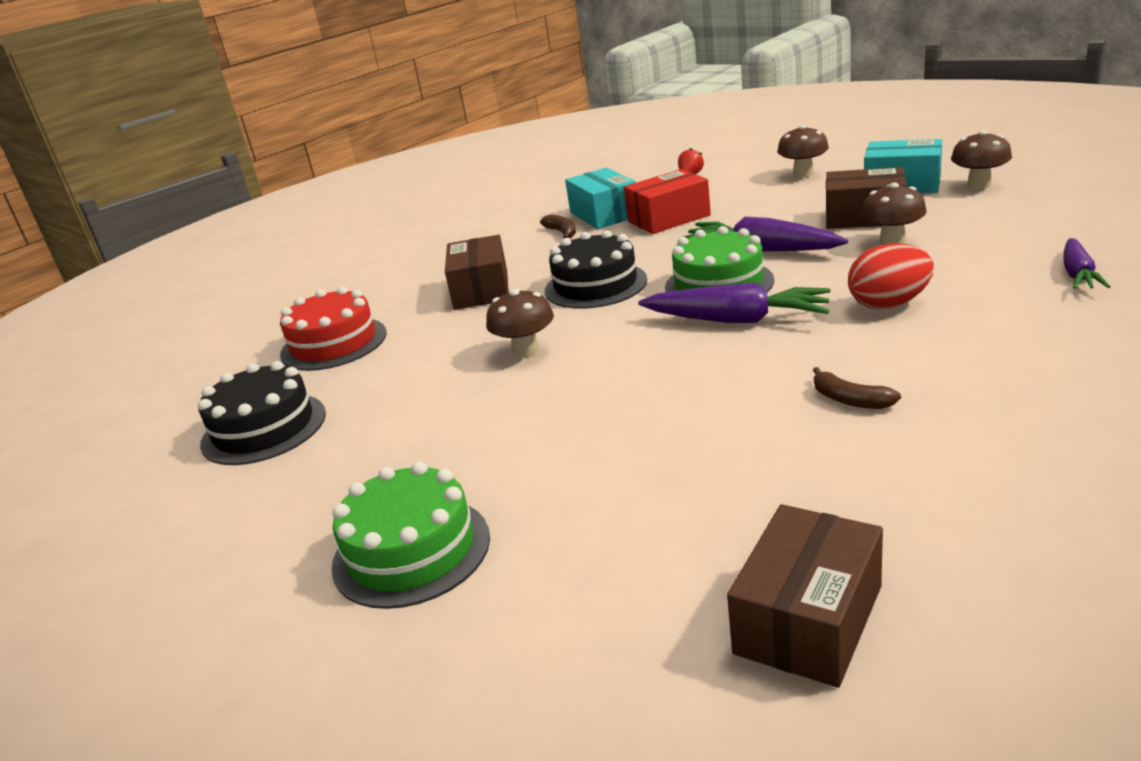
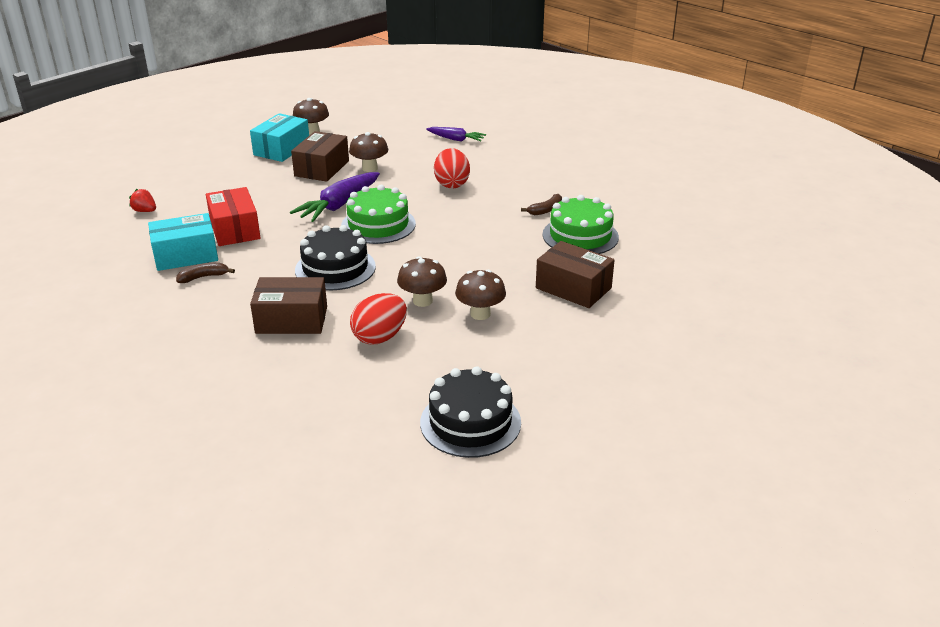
camera: 90 degrees left, 5 degrees up
red cake [280,286,387,371] -> none
green cake [331,462,490,609] -> green cake moved to [543,195,619,254]
purple carrot [638,282,830,323] -> none
brown box [727,504,883,688] -> brown box moved to [536,241,615,308]
brown mushroom [777,125,829,177] -> brown mushroom moved to [455,270,506,320]
none -> red egg [350,293,407,345]

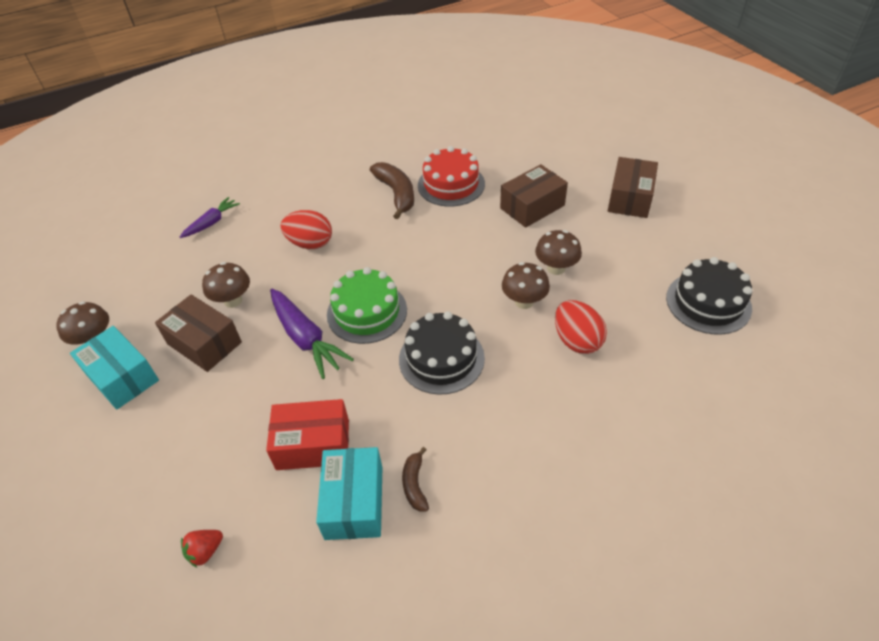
camera: 70 degrees left, 15 degrees up
brown box [250,277,327,334] -> brown box moved to [608,157,658,218]
brown banana [521,194,562,215] -> brown banana [370,162,414,219], size x1.80
green cake [543,195,619,254] -> red cake [418,146,485,207]

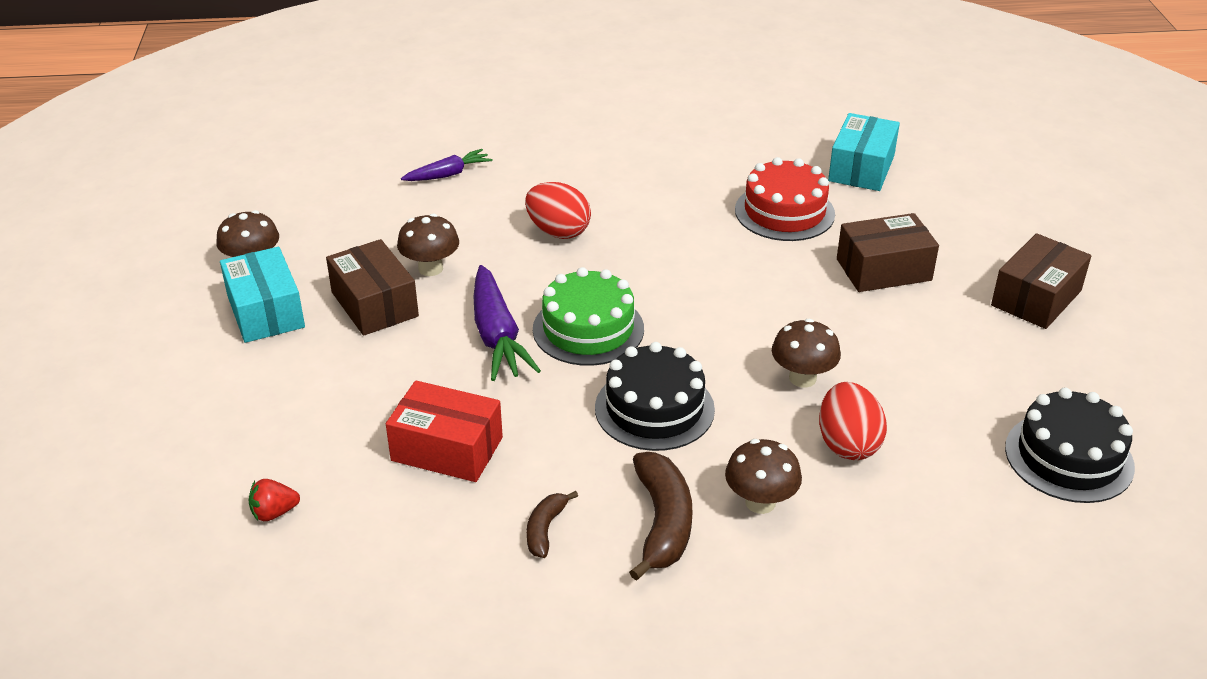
camera: 20 degrees right, 10 degrees down
turquoise box [316,447,382,540] -> turquoise box moved to [828,113,900,191]
brown banana [370,162,414,219] -> brown banana moved to [629,452,692,581]
brown mushroom [535,230,582,275] -> brown mushroom moved to [725,439,802,514]

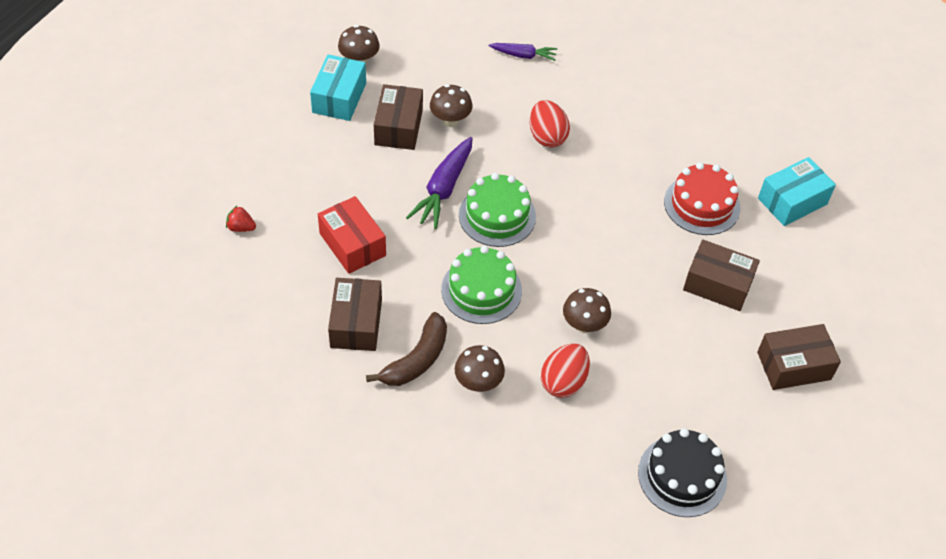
camera: 35 degrees right, 15 degrees up
brown banana [527,491,578,558] -> brown box [328,278,382,351]
black cake [595,342,715,451] -> green cake [441,246,522,324]

